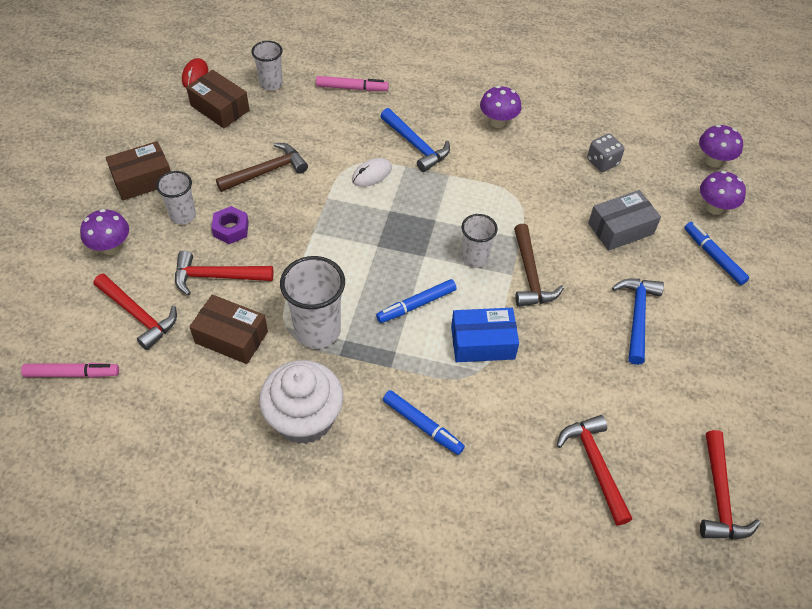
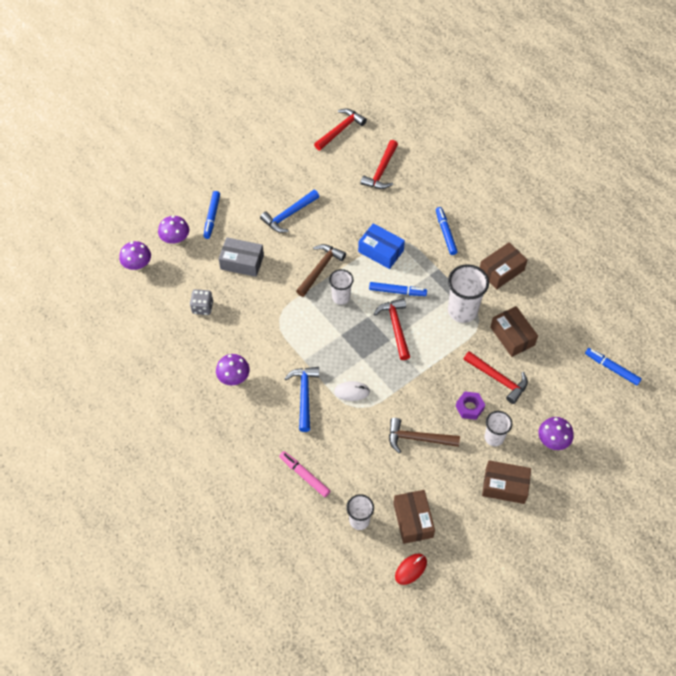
camera: 140 degrees left, 5 degrees up
pink marker [21,363,119,378] -> blue marker [585,348,642,385]
red hammer [94,274,177,350] -> red hammer moved to [374,298,410,360]
white cupcake [259,360,343,444] -> brown box [480,242,527,289]

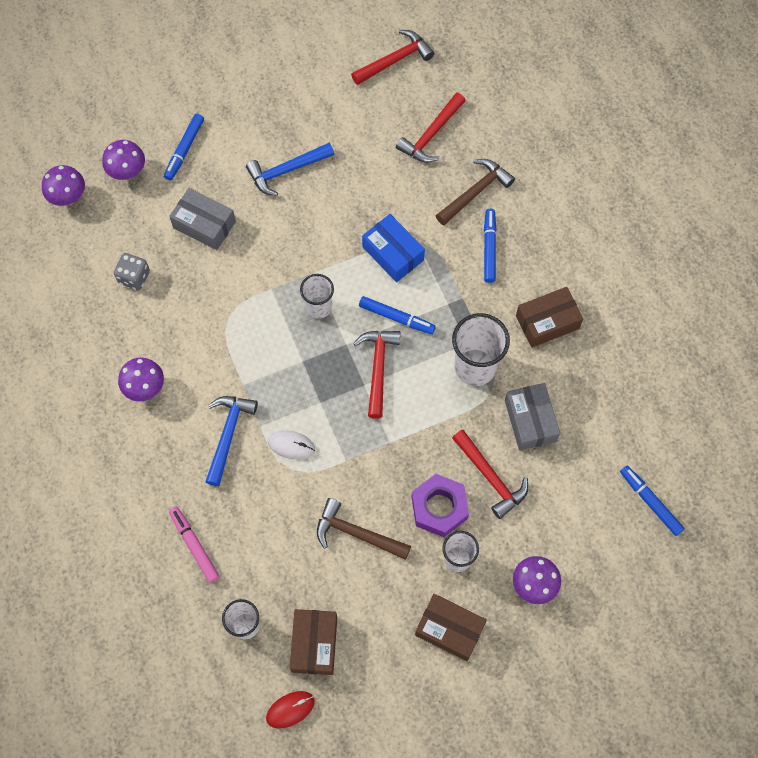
camera: 15 degrees right, 10 degrees up
brown hammer [296,244,346,297] -> brown hammer moved to [436,159,515,225]
purple nut [456,392,485,420] -> purple nut [412,474,469,537], size x1.54
brown box [490,306,538,357] -> grey box [505,383,560,451]

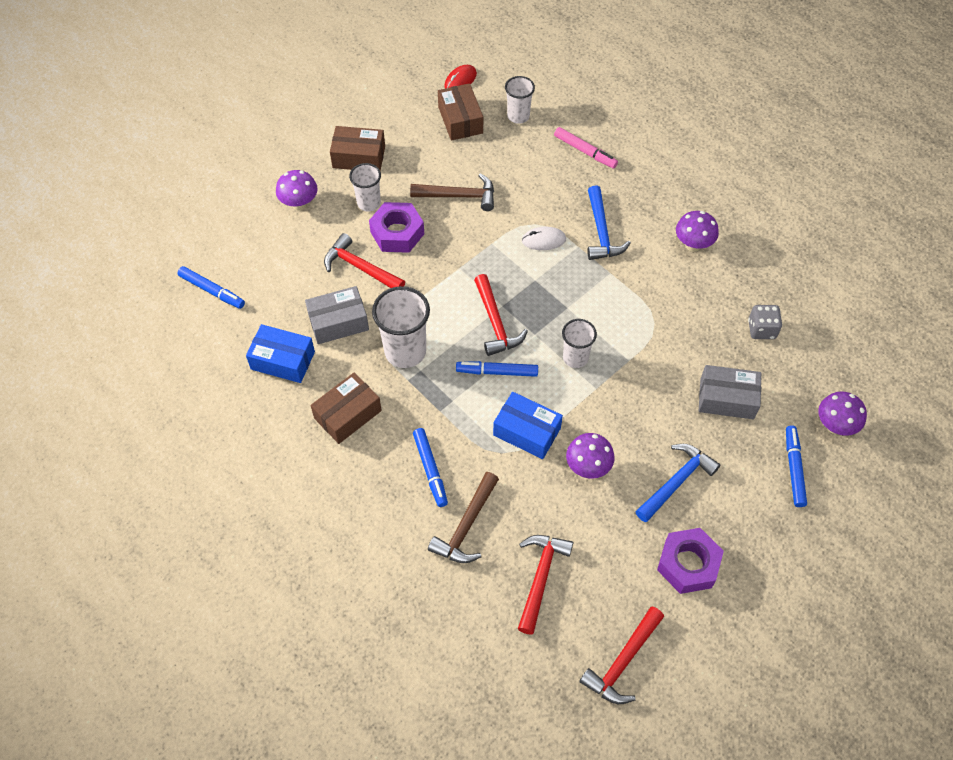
camera: 160 degrees right, 10 degrees down
purple mushroom [42,165,85,206] -> purple mushroom moved to [566,433,614,479]
grey box [505,383,560,451] -> grey box turned 75 degrees counterclockwise [305,286,369,344]
none -> blue box [246,324,315,383]
none -> purple nut [657,528,724,594]

